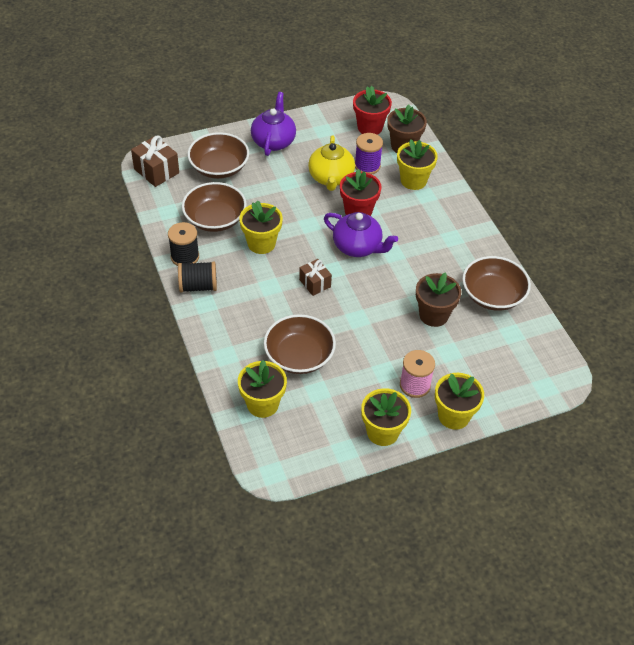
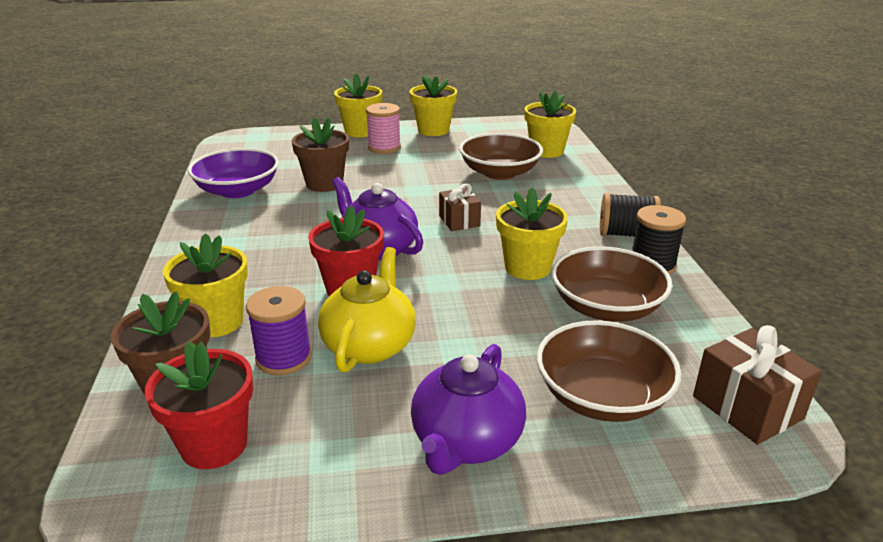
camera: 165 degrees left, 20 degrees down
brown bowl [462,256,531,311] -> purple bowl [188,148,279,198]

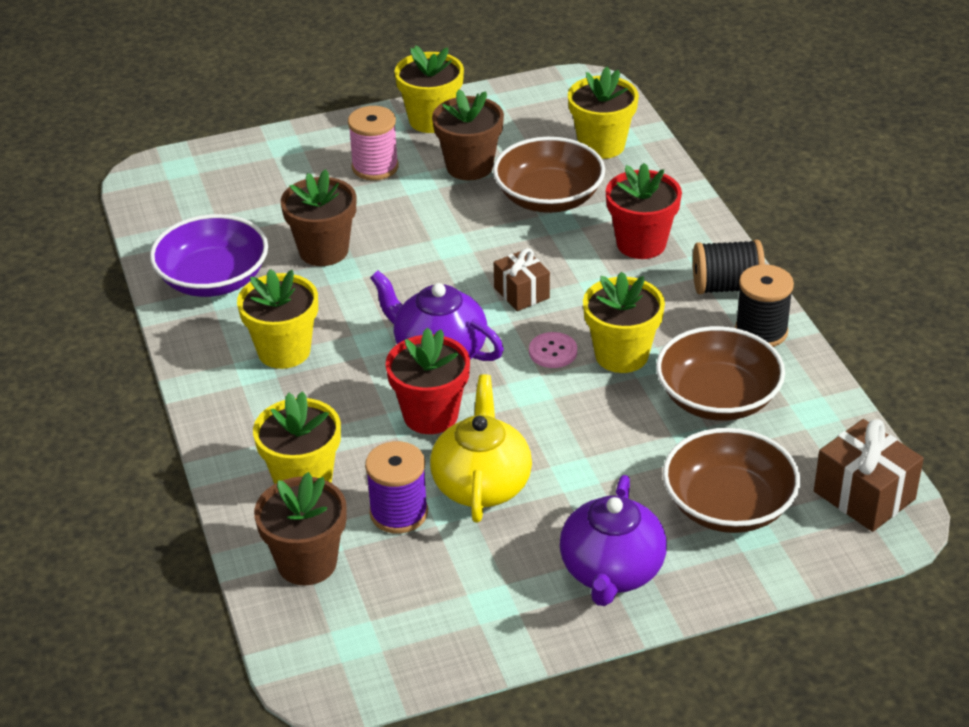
camera: 10 degrees left, 10 degrees up
red flower pot [145,341,254,469] -> red flower pot moved to [606,163,682,259]
yellow flower pot [334,73,382,137] -> yellow flower pot moved to [237,269,318,369]
none -> brown flower pot [432,89,504,180]
none -> pink button [529,332,577,368]

